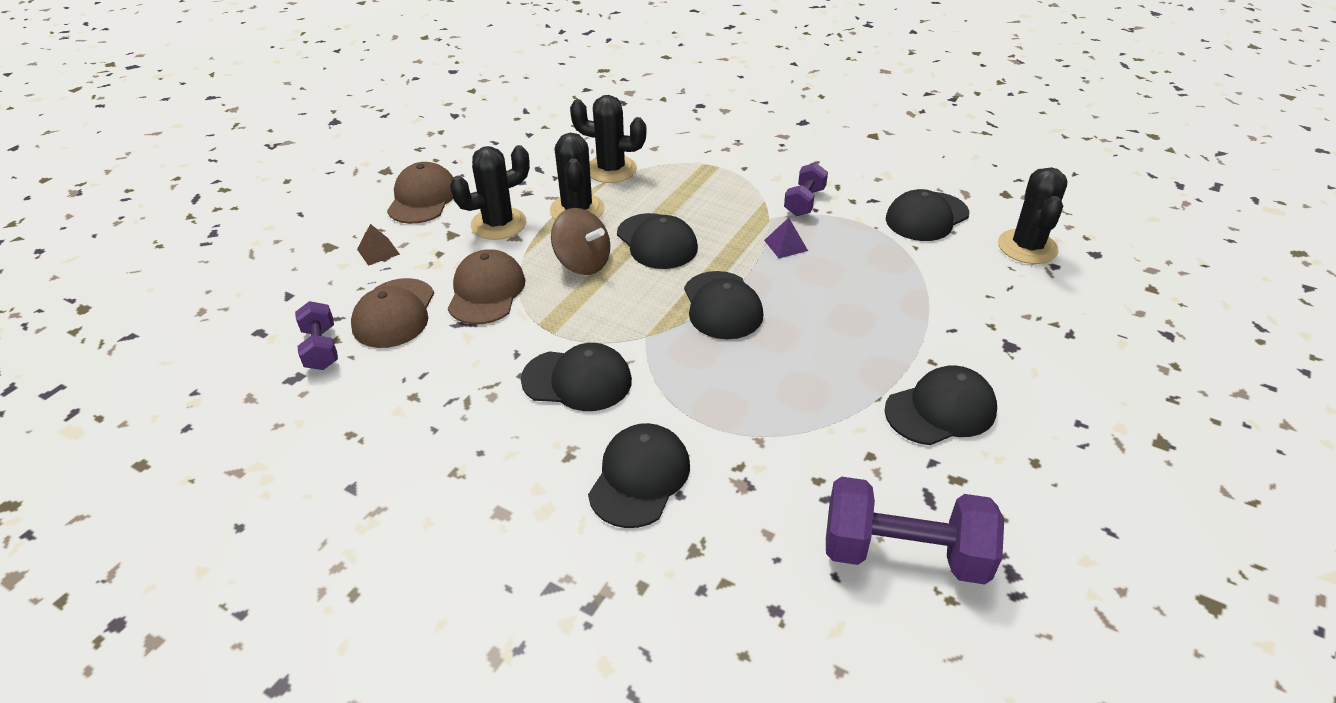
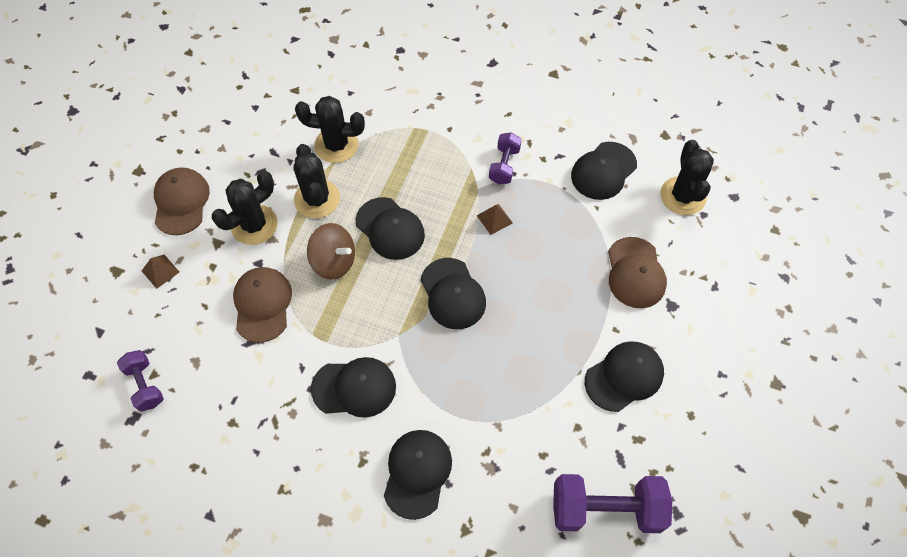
camera: 10 degrees left, 20 degrees up
brown cap [351,278,434,348] -> brown cap moved to [608,237,667,308]
purple pyramid [764,218,808,258] -> brown pyramid [477,204,513,235]

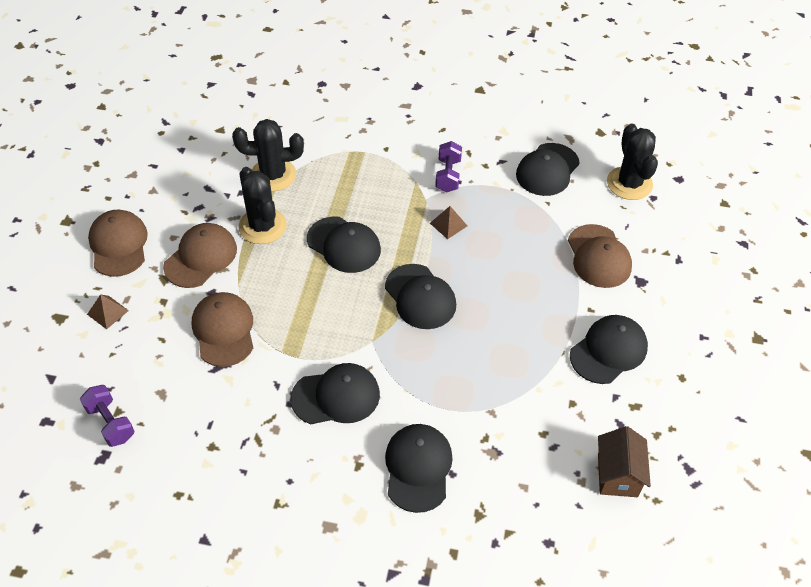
camera: 10 degrees left, 10 degrees down
black cactus [212,171,278,245] -> brown cap [163,223,237,288]
brown spinning top [307,223,355,280] -> none
purple dumbbell [553,474,672,533] -> brown house [598,426,651,497]

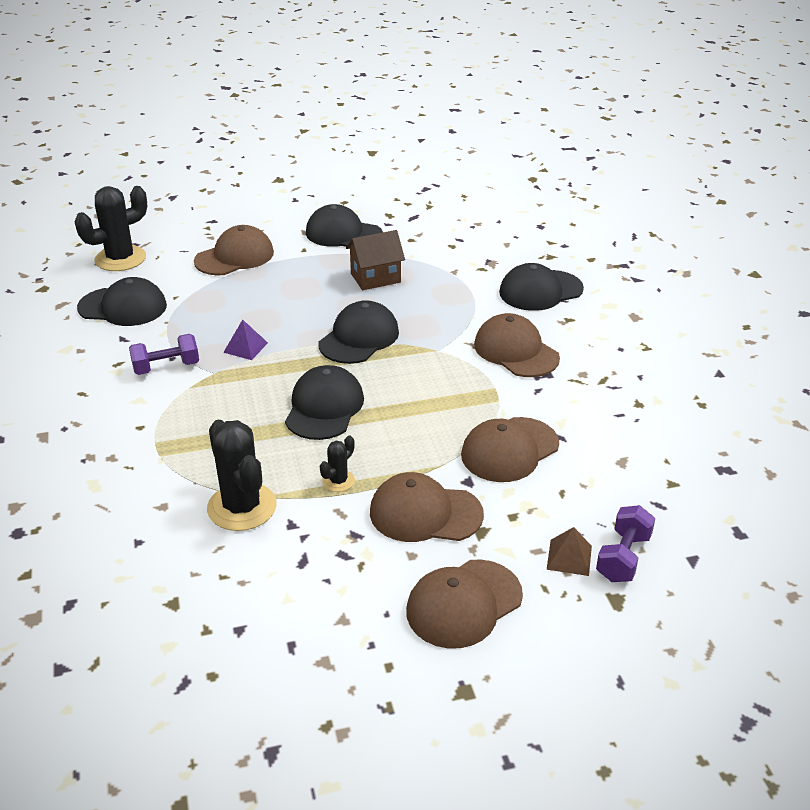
camera: 115 degrees left, 15 degrees down
purple dumbbell [80,385,135,447] -> purple dumbbell moved to [596,505,655,582]
black cactus [239,167,286,244] -> black cactus [320,436,355,492], size x0.49
black cap [291,363,380,424] -> brown cap [474,313,560,377]
brown pyramid [430,206,467,239] -> purple pyramid [223,320,268,360]
brown house [598,426,651,497] -> brown house moved to [346,230,405,290]

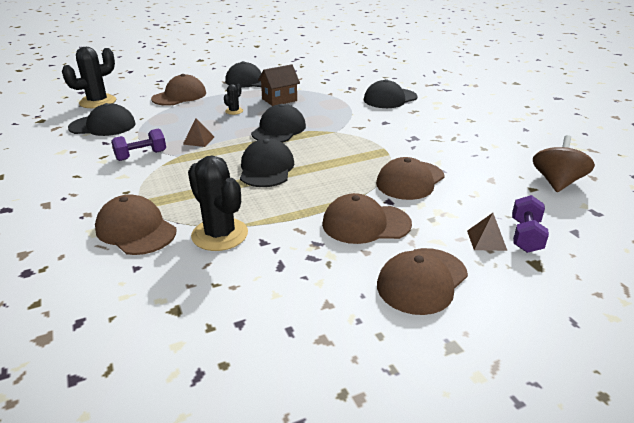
camera: 10 degrees left, 5 degrees down
purple pyramid [223,320,268,360] -> brown pyramid [183,118,214,147]
black cactus [320,436,355,492] -> black cactus moved to [224,84,243,115]
brown cap [474,313,560,377] -> brown cap moved to [95,194,177,255]
none -> brown spinning top [533,135,595,192]

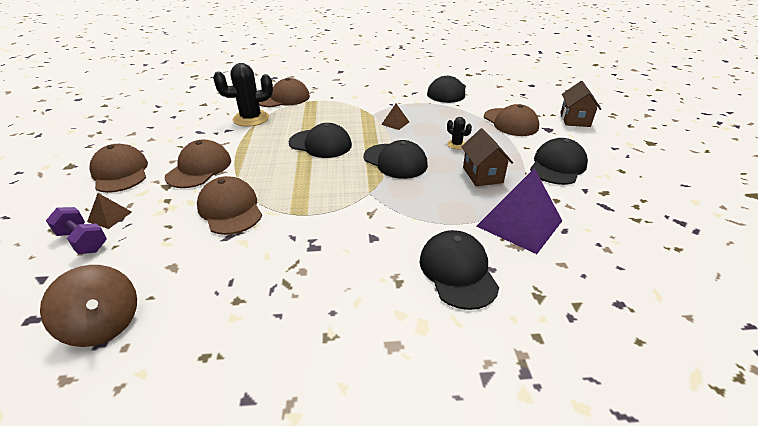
camera: 110 degrees right, 5 degrees up
black cactus [62,47,116,108] -> none
purple dumbbell [111,128,166,161] -> none
none -> purple pyramid [476,168,562,254]
none -> brown house [560,81,601,127]

